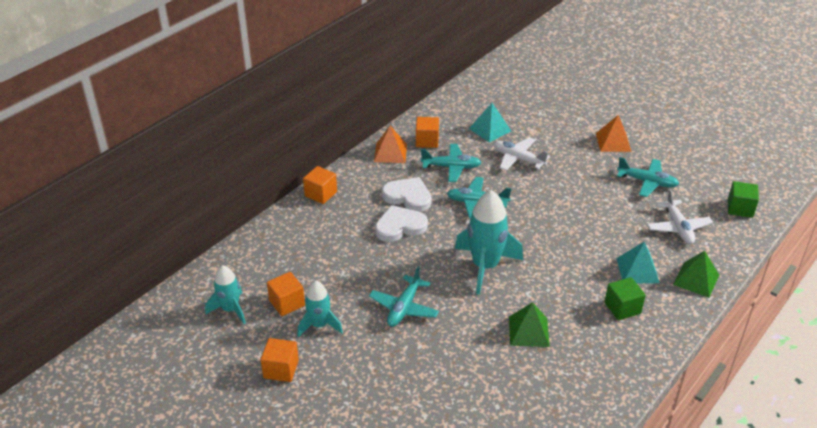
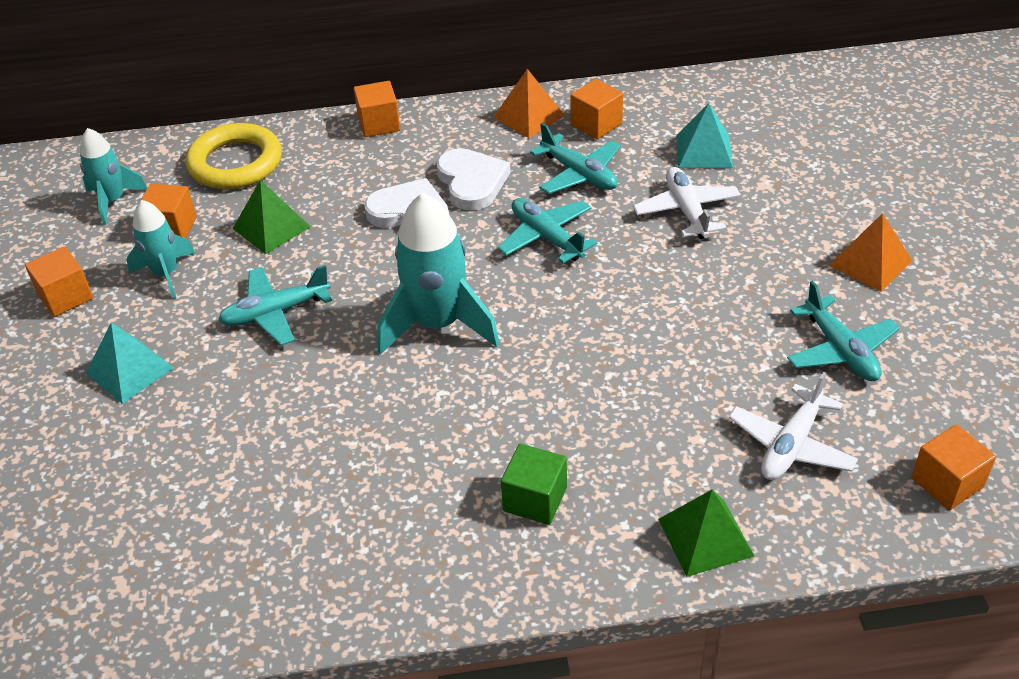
camera: 45 degrees right, 5 degrees up
green pyramid [509,302,550,347] -> green pyramid moved to [233,180,311,254]
turquoise pyramid [617,242,660,283] -> turquoise pyramid moved to [86,323,174,404]
green cube [728,181,759,218] -> orange cube [911,424,996,510]
none -> yellow ring [186,123,282,189]

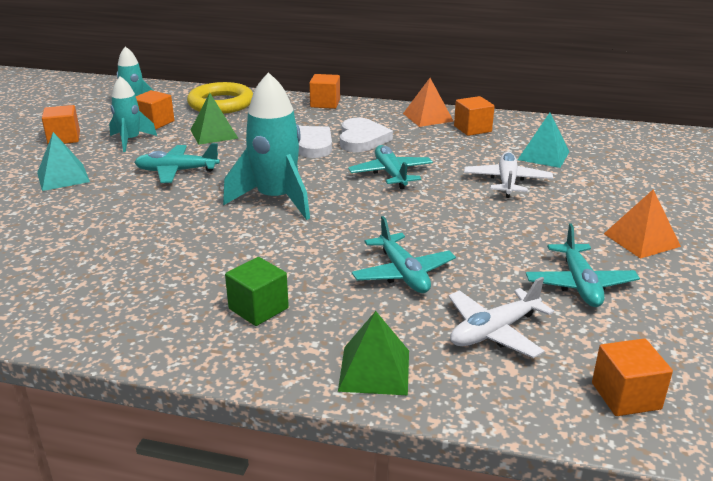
camera: 20 degrees right, 15 degrees down
turquoise plane [530,123,621,194] -> turquoise plane moved to [352,216,456,293]

